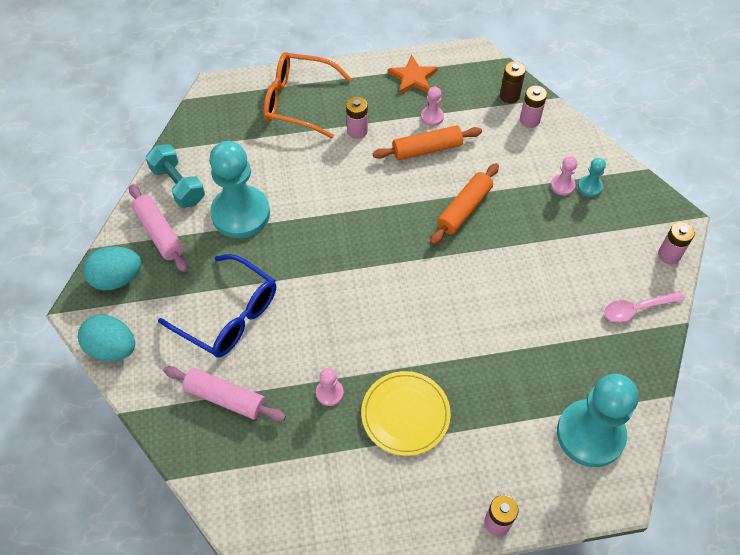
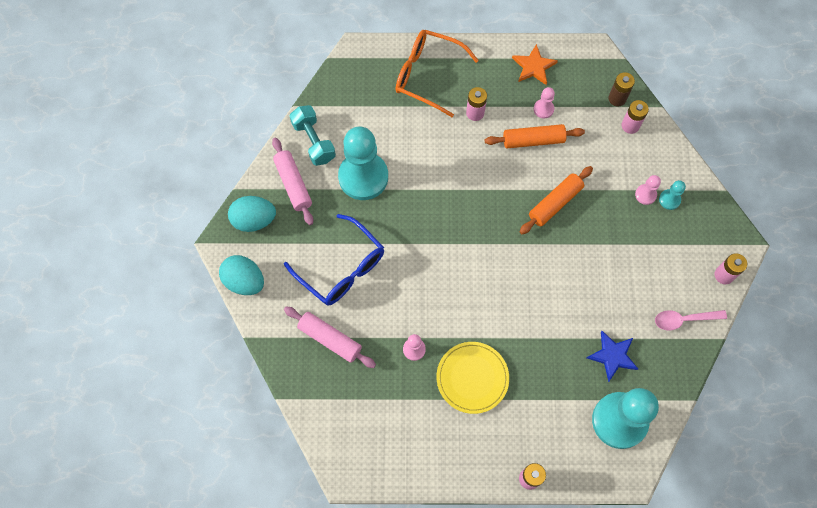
camera: 10 degrees right, 10 degrees up
none -> blue star [587,331,638,382]

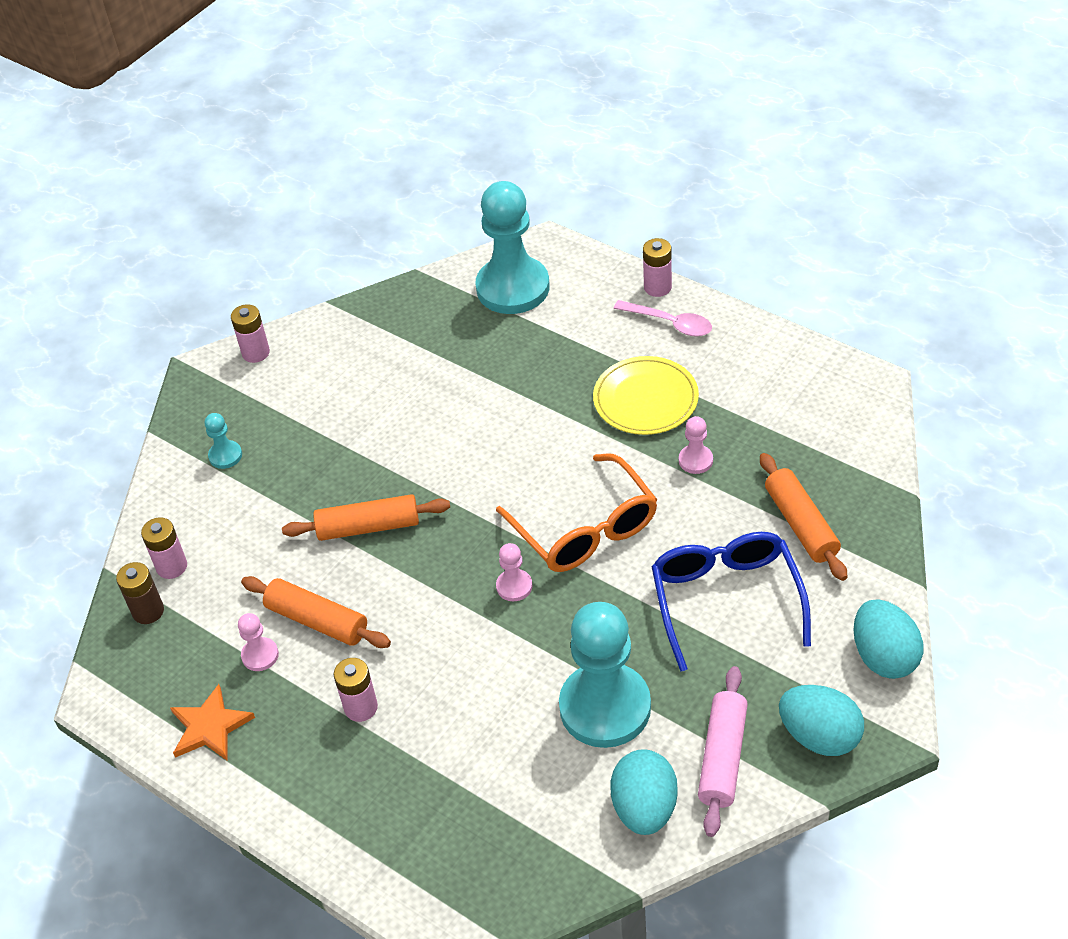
camera: 140 degrees left, 20 degrees down
pink rolling pin [284,306,376,368] -> orange rolling pin [760,453,848,581]
turquoise dumbbell [290,105,336,166] -> turquoise egg [611,749,678,835]
orange glasses [395,30,479,117] -> orange glasses moved to [496,453,658,572]
blue star [587,331,638,382] -> none
pink pawn [635,175,661,205] -> pink pawn moved to [496,543,532,601]
pink spoon [655,310,727,330] -> pink spoon moved to [613,300,712,337]

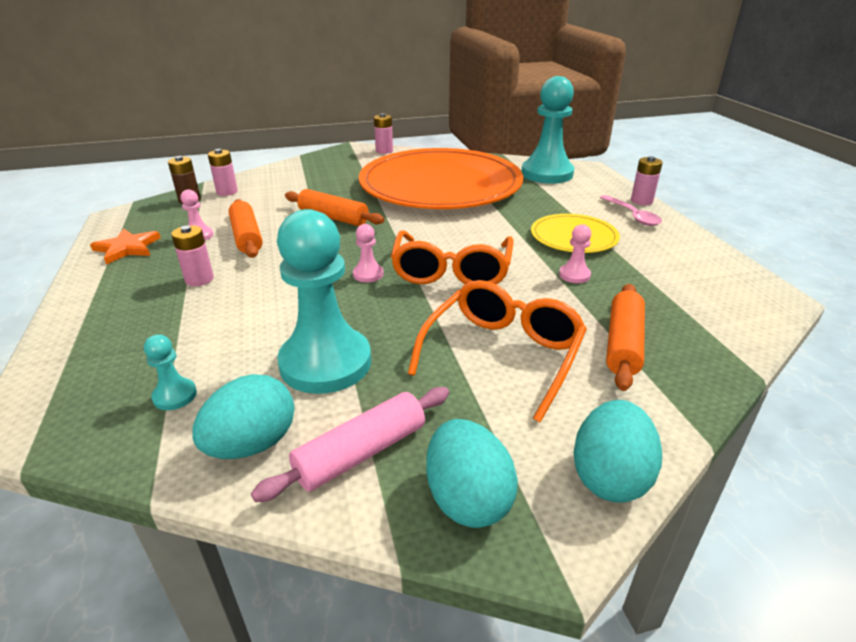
camera: 35 degrees right, 15 degrees down
turquoise pawn [205,413,242,469] -> turquoise pawn moved to [144,334,197,410]
blue glasses [652,532,811,672] -> orange glasses [408,280,587,423]
none -> orange plate [359,148,523,209]

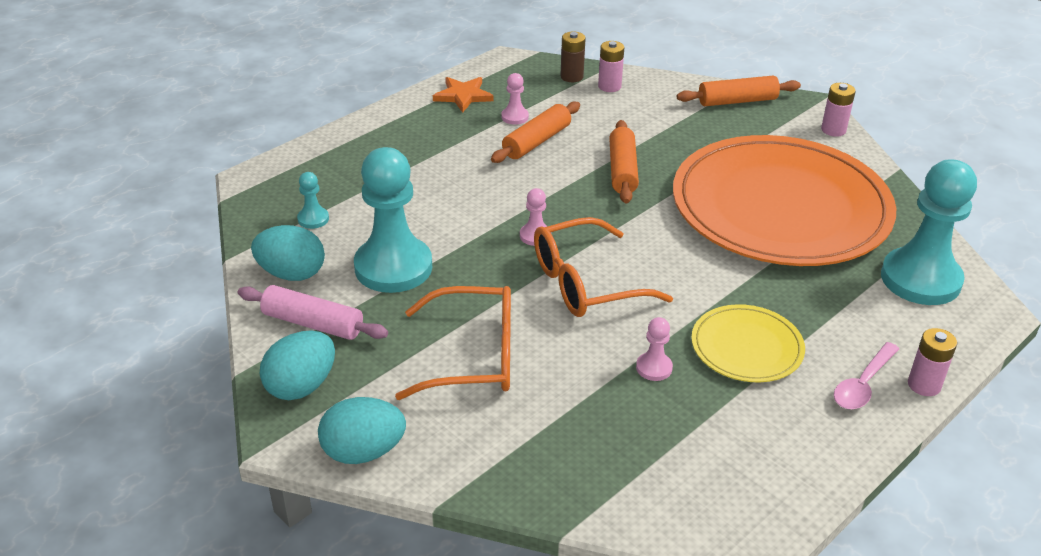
camera: 60 degrees right, 5 degrees up
pink battery [171,225,214,286] -> none
orange rolling pin [606,284,645,391] -> orange rolling pin moved to [677,76,801,106]

